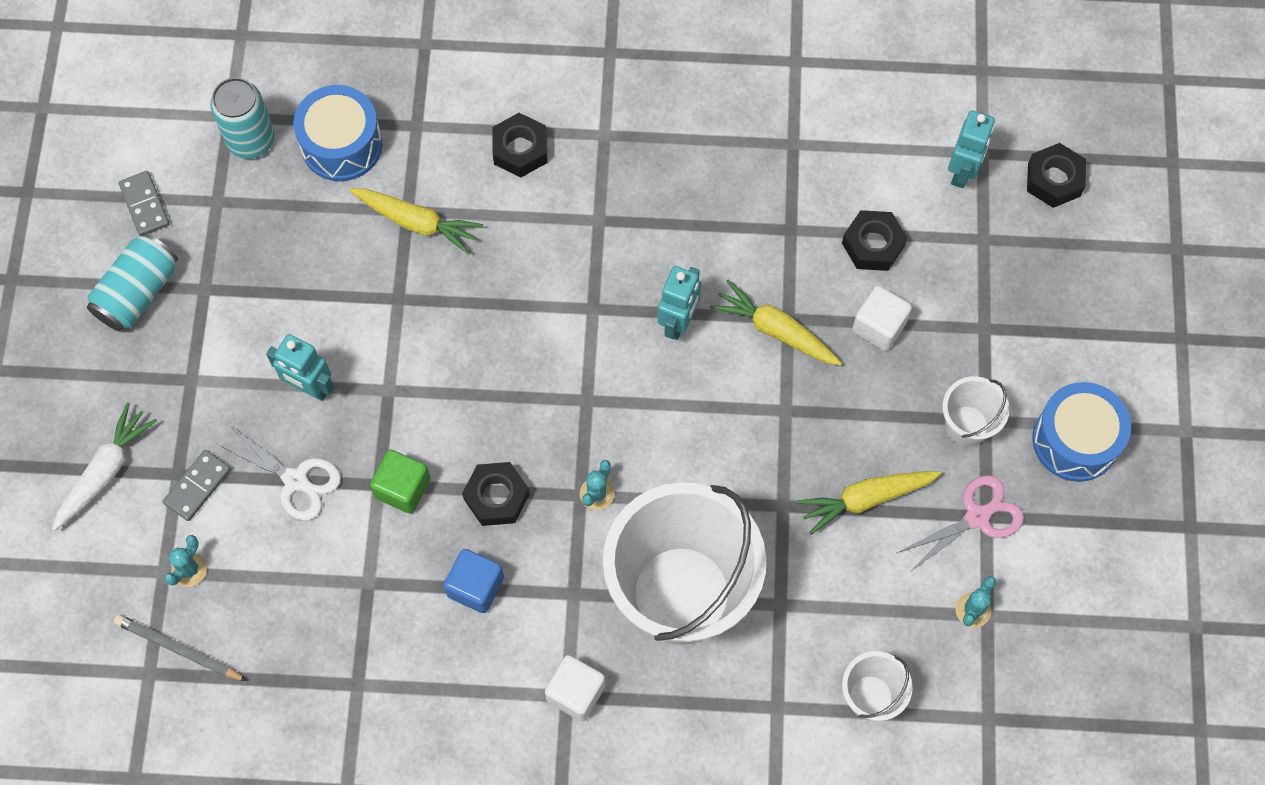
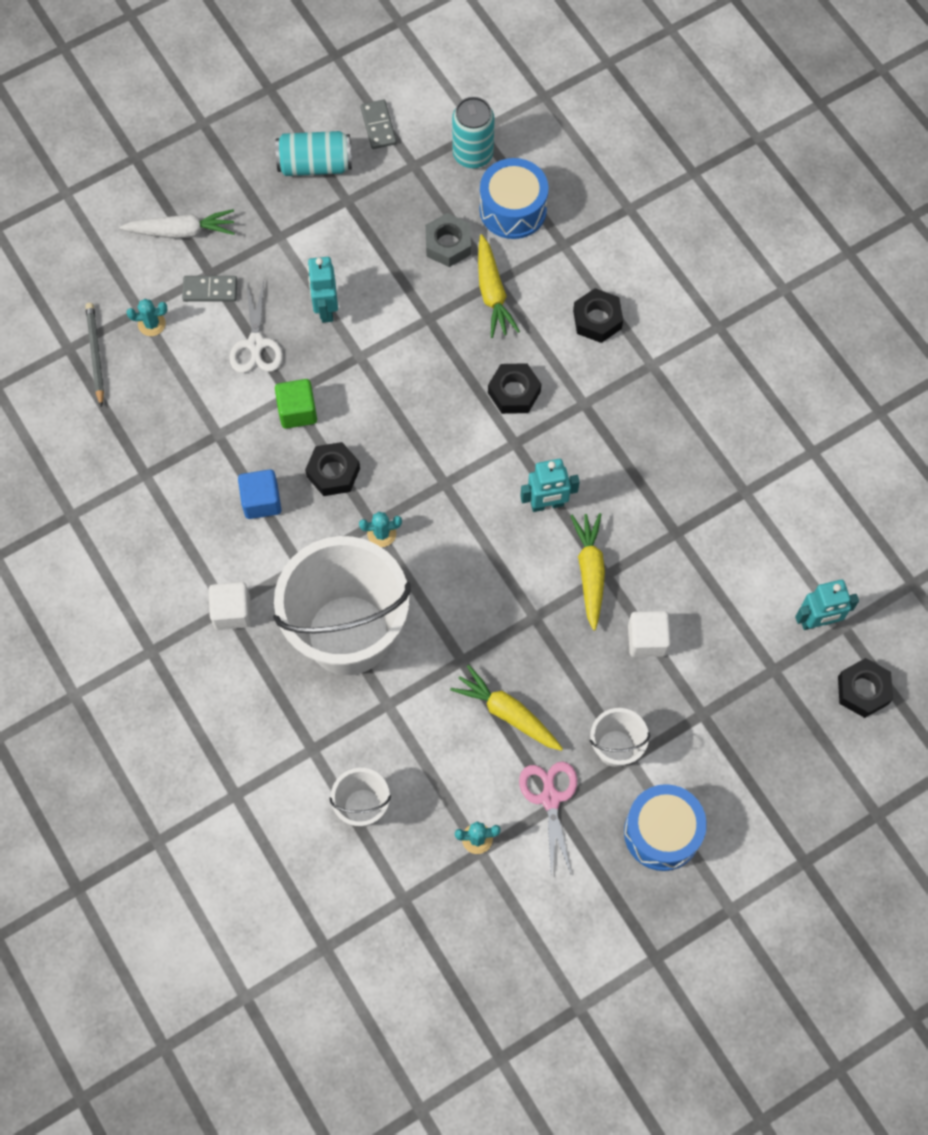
camera: 55 degrees right, 0 degrees up
grey domino [118,171,170,236] -> grey domino turned 45 degrees counterclockwise [360,100,397,149]
black nut [842,210,907,271] -> black nut moved to [488,363,541,414]
pink scissors [897,475,1024,572] -> pink scissors turned 120 degrees counterclockwise [519,762,577,877]
none -> grey nut [425,213,471,267]

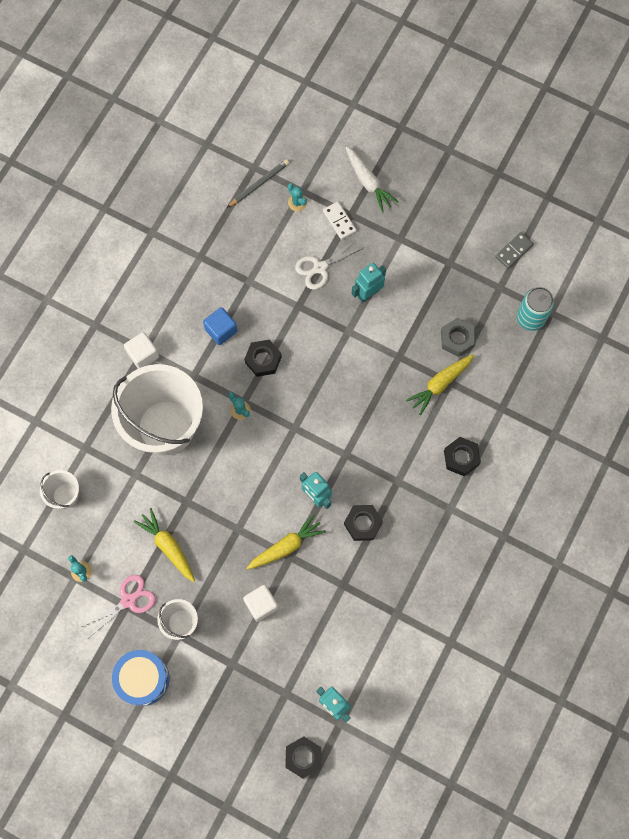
camera: 60 degrees right, 5 degrees up
grey domino [182,276,237,302] -> white domino [323,201,357,240]
turquoise can [275,131,352,176] -> none
green cube [275,379,317,429] -> none
yellow carrot [450,665,563,751] -> yellow carrot turned 45 degrees counterclockwise [134,508,195,582]
blue drum [480,158,549,239] -> none
black nut [488,363,541,414] -> black nut moved to [344,505,383,541]

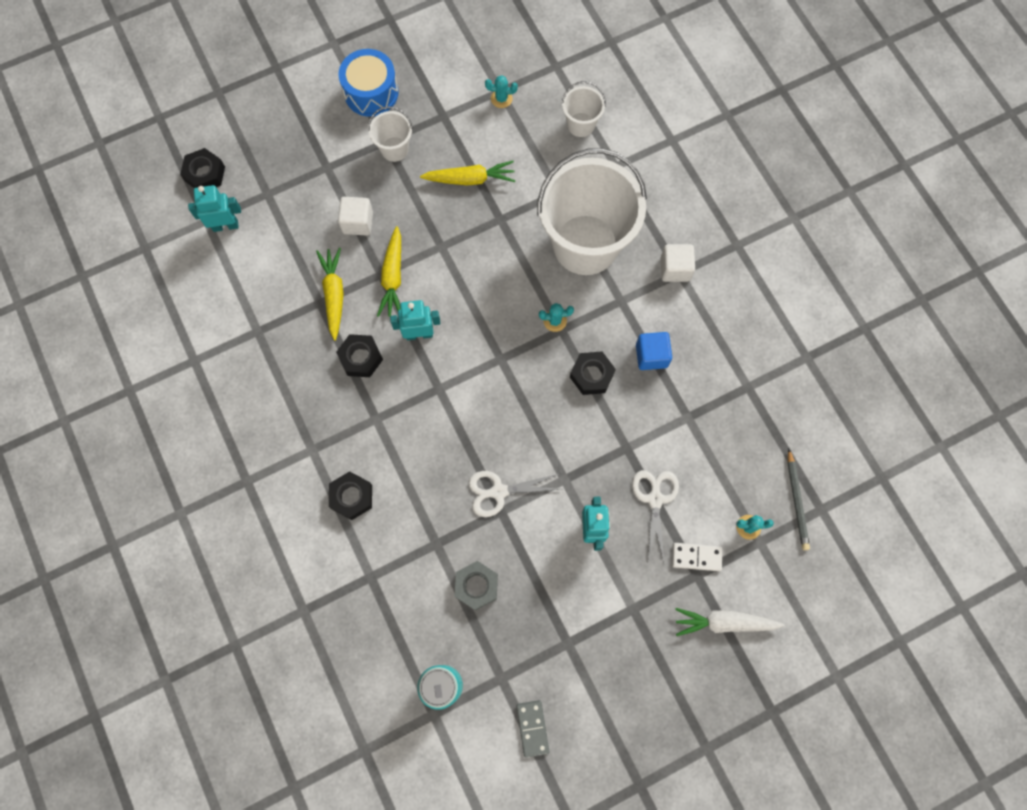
camera: 125 degrees right, 0 degrees up
pink scissors [81,575,156,637] -> none
yellow carrot [406,354,474,415] -> yellow carrot moved to [316,248,344,341]
none -> white scissors [469,471,559,517]

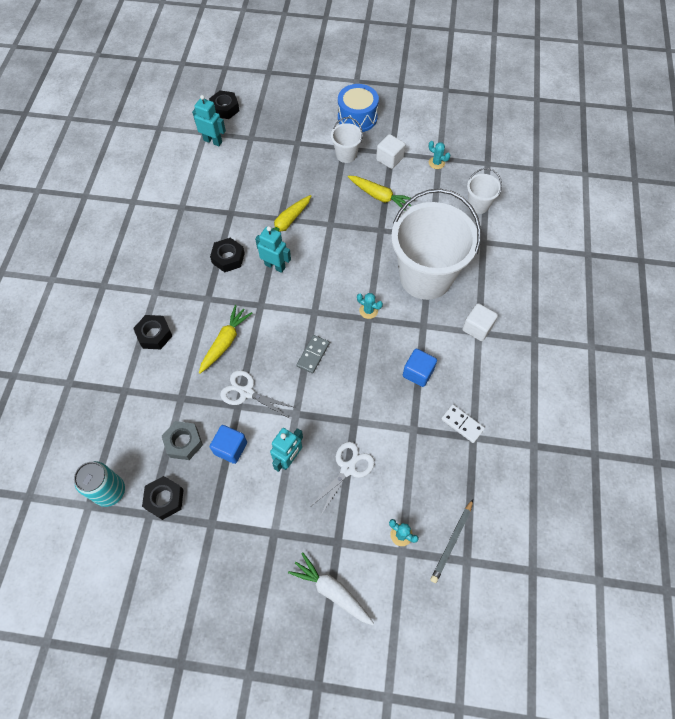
camera: 35 degrees right, 10 degrees down
yellow carrot [316,248,344,341] -> yellow carrot moved to [199,305,252,373]
white cube [338,197,373,235] -> white cube moved to [376,134,405,169]
grey domino [516,700,549,758] -> grey domino moved to [296,335,330,373]
black nut [570,351,616,395] -> black nut moved to [142,476,184,520]
white domino [672,543,722,571] -> white domino moved to [441,405,485,443]
none -> blue cube [210,425,247,464]

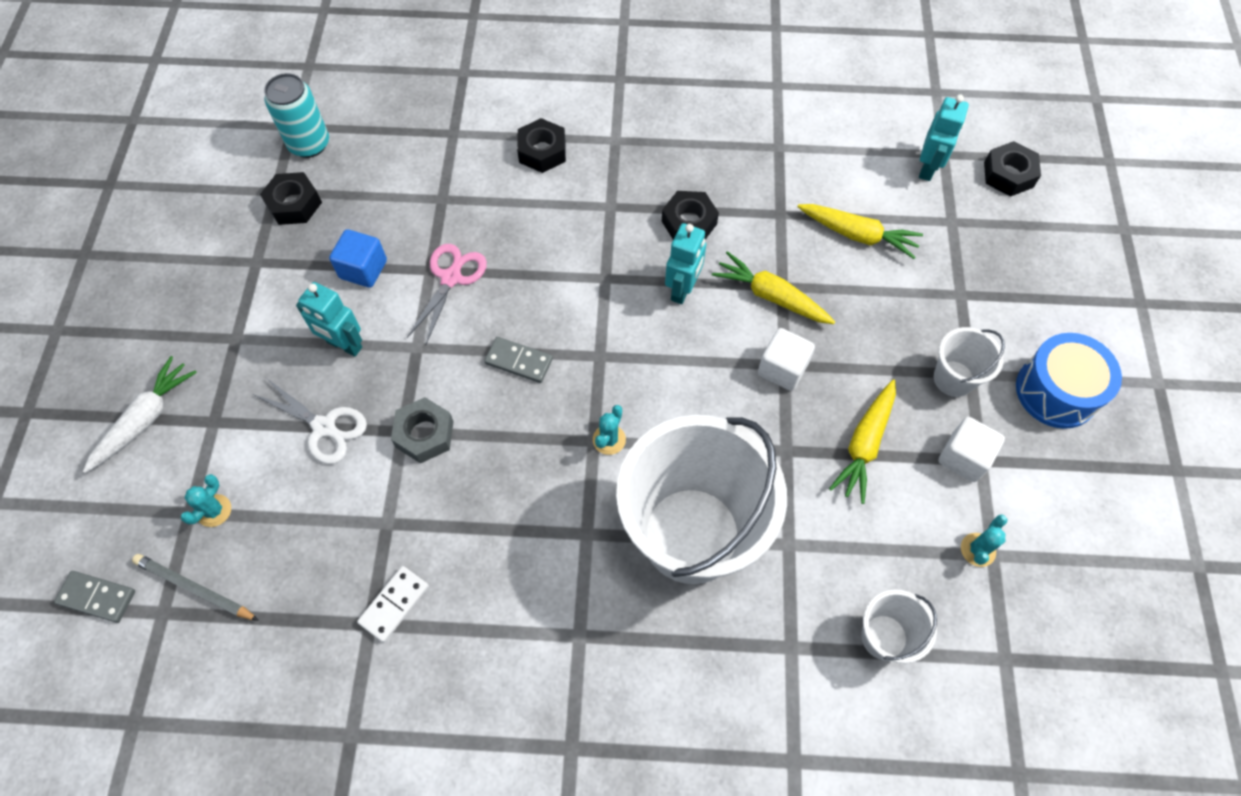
camera: 85 degrees right, 0 degrees up
grey nut [162,421,203,460] -> grey nut moved to [391,397,454,463]
yellow carrot [199,305,252,373] -> yellow carrot moved to [797,204,923,259]
white scissors [220,370,296,419] -> pink scissors [407,244,487,344]
blue cube [403,349,437,387] -> none
white cube [462,303,498,341] -> white cube moved to [758,328,815,391]
none -> grey domino [54,571,135,623]

